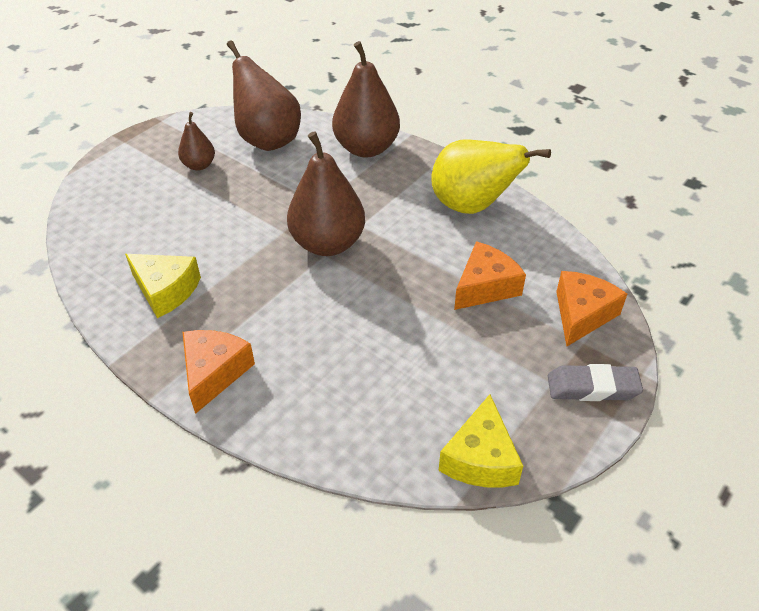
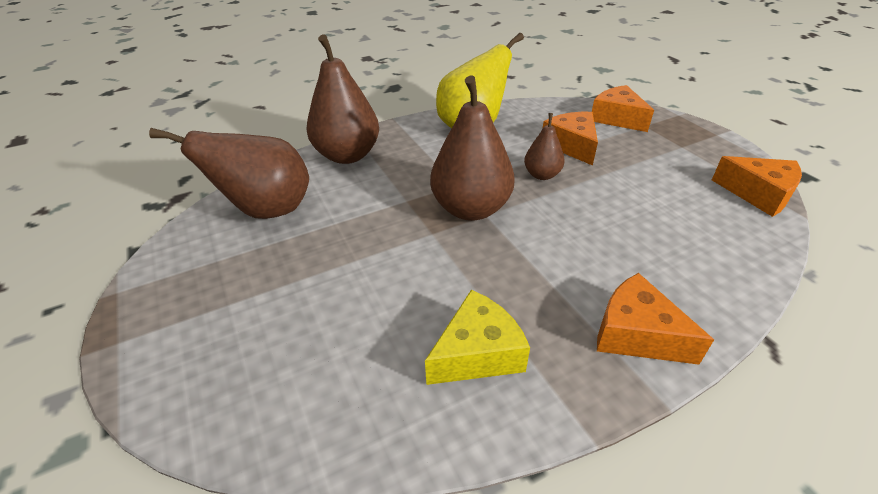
camera: 65 degrees left, 5 degrees down
brown pear [178,112,215,171] -> brown pear moved to [524,113,565,180]
yellow cheese [439,394,523,488] -> orange cheese [712,156,802,217]
grey eraser [548,364,643,401] -> none

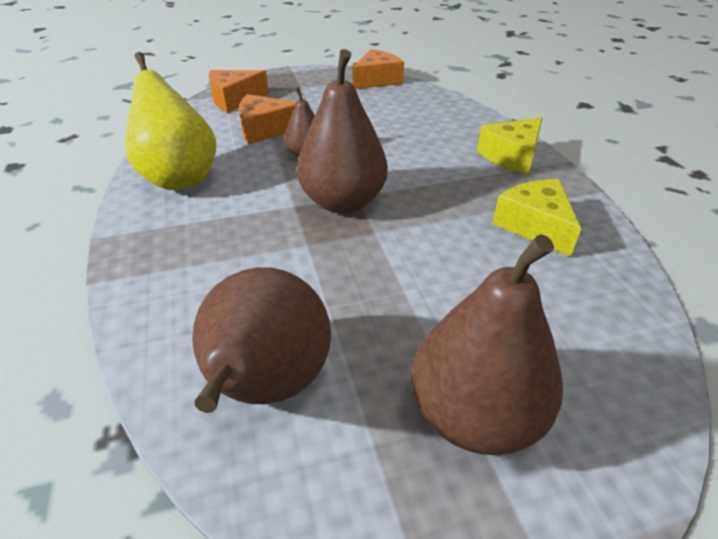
camera: 80 degrees left, 0 degrees up
brown pear [306,34,379,164] -> brown pear moved to [411,234,563,455]
orange cheese [597,273,714,365] -> yellow cheese [477,117,543,174]

